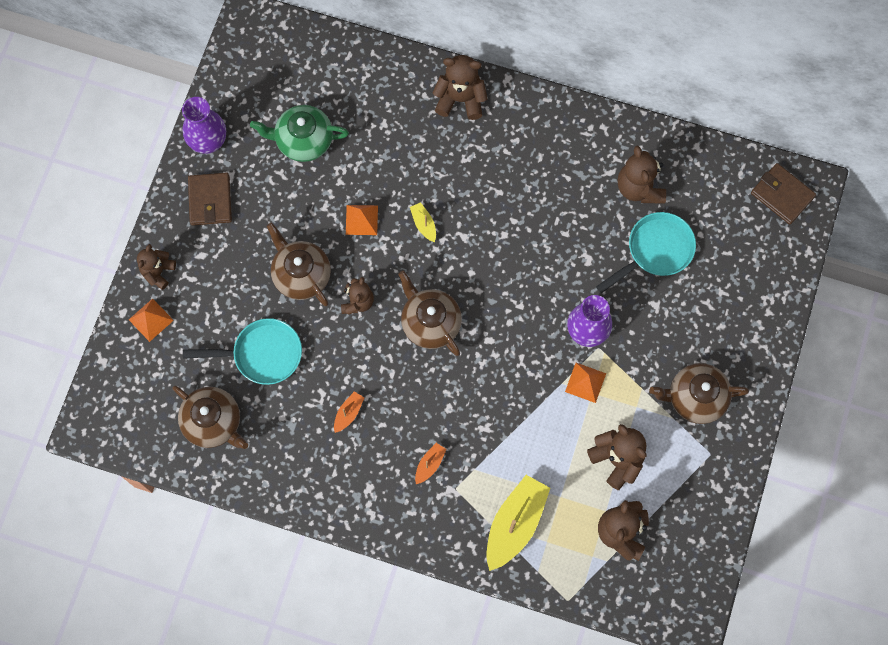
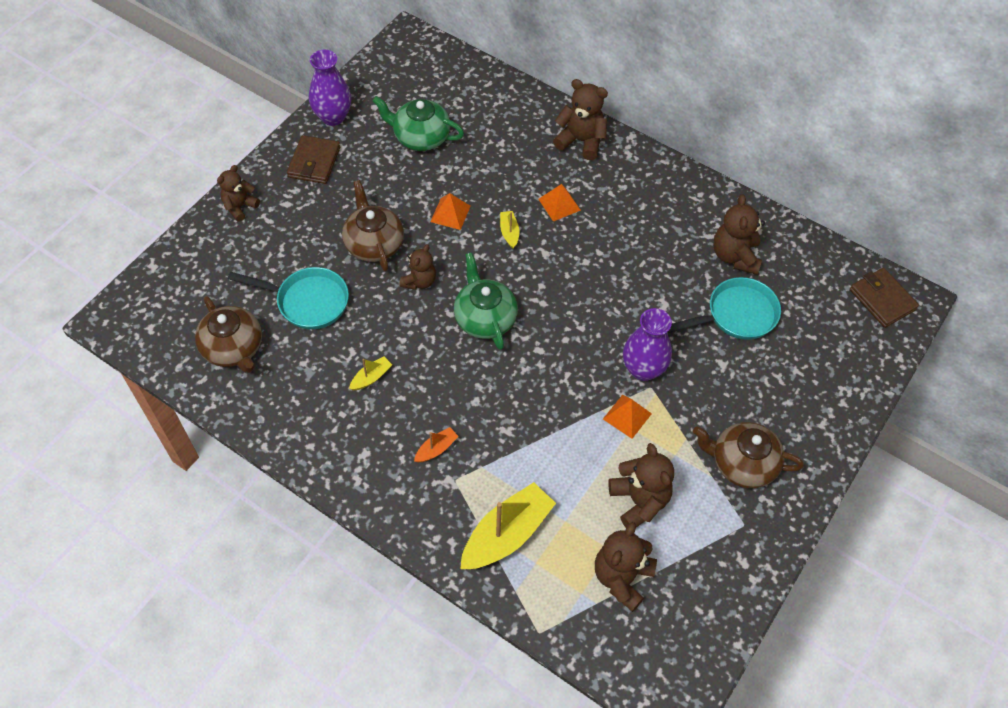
camera: 15 degrees right, 15 degrees down
orange pyramid [129,299,174,342] -> orange pyramid moved to [538,184,581,221]
orange boat [334,392,364,433] -> yellow boat [349,356,392,390]
brown teapot [398,271,462,356] -> green teapot [454,253,518,350]

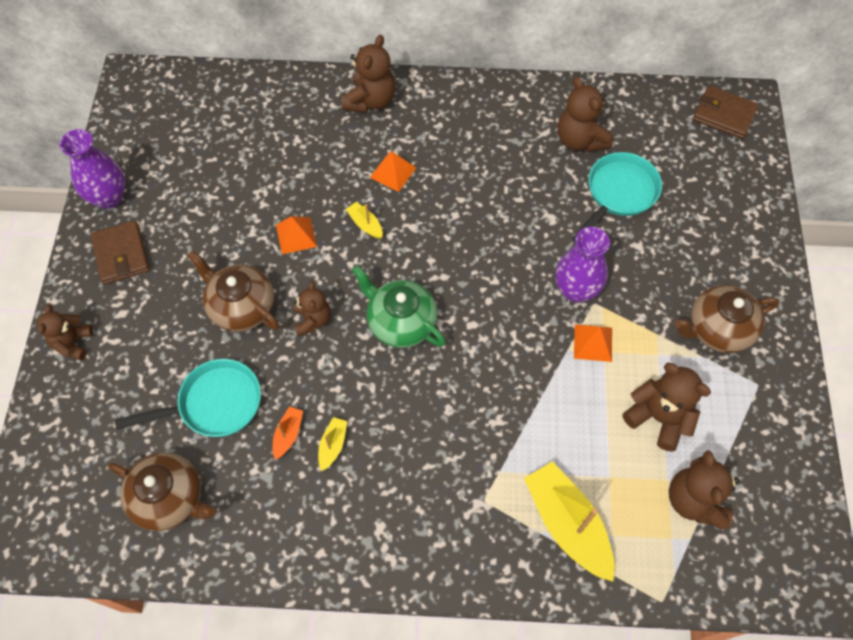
camera: 30 degrees left, 5 degrees up
green teapot [373,96,464,151] -> none
orange boat [414,427,459,462] -> orange boat moved to [273,406,303,460]
yellow boat [461,482,556,569] -> yellow boat turned 45 degrees counterclockwise [524,461,615,582]
brown teddy bear [553,79,608,160] -> brown teddy bear turned 120 degrees clockwise [342,35,395,113]

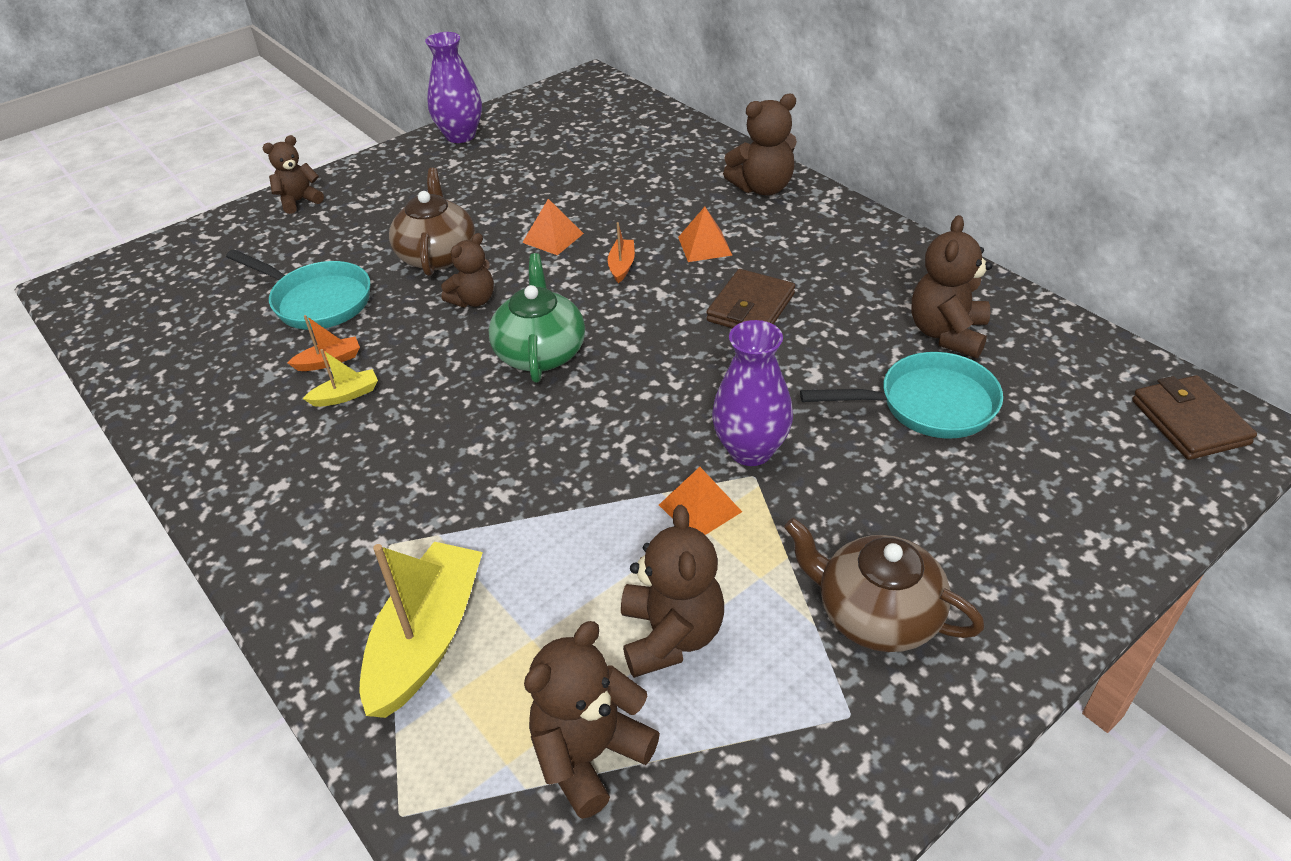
camera: 50 degrees right, 20 degrees down
brown wallet [91,220,150,285] -> brown wallet moved to [706,269,795,328]
brown teapot [107,452,216,531] -> none
yellow boat [346,202,383,239] -> orange boat [608,222,635,283]

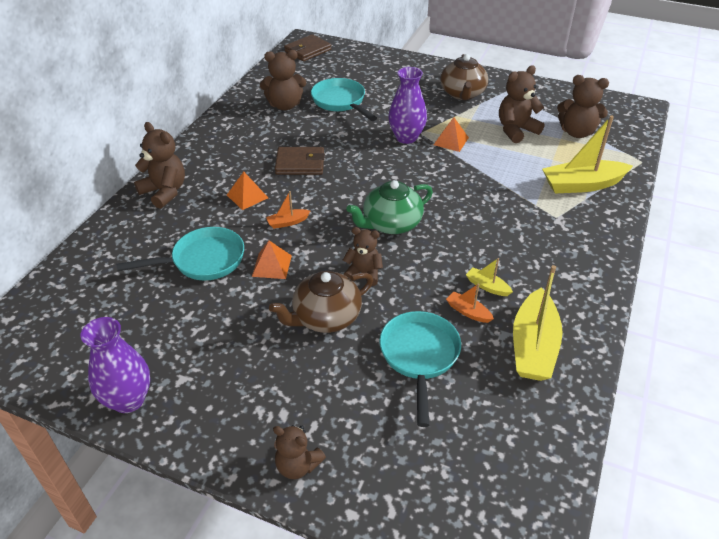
camera: 120 degrees left, 0 degrees up
none -> turquoise pan [116,227,244,281]
none -> yellow boat [513,265,563,381]

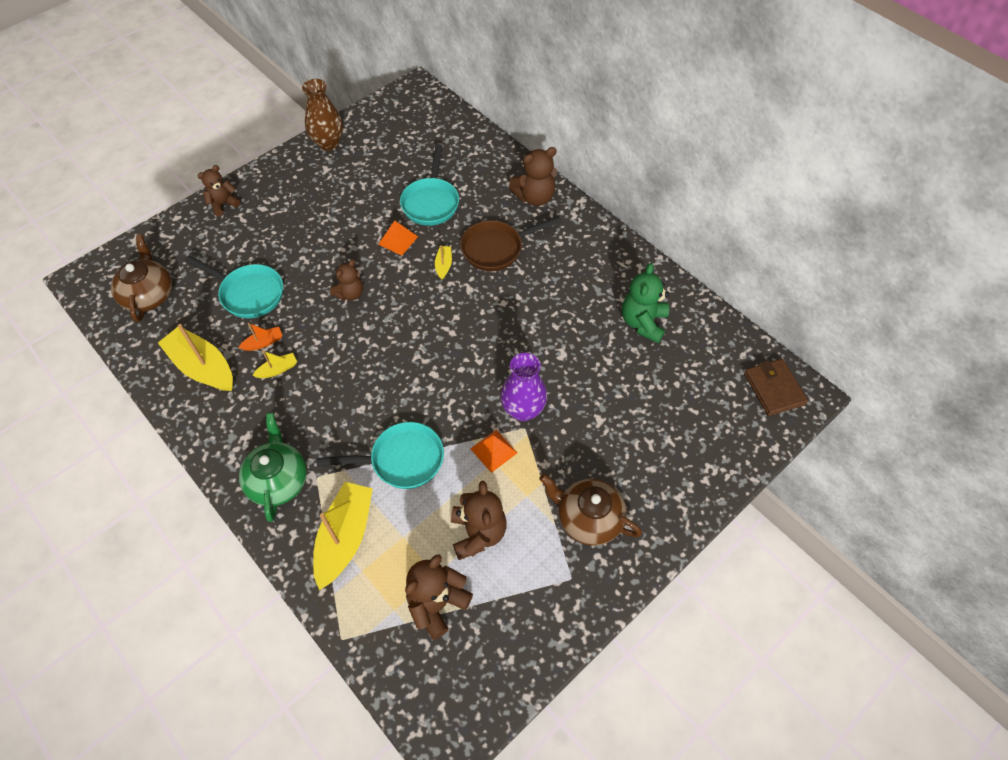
camera: 115 degrees right, 15 degrees up
purple vase [81,317,150,413] -> brown vase [302,79,343,151]
orange pyramid [227,172,268,210] -> brown pan [460,216,561,271]
brown teddy bear [260,50,306,110] -> green teddy bear [622,263,669,343]
orange boat [266,191,310,229] -> yellow boat [435,245,452,280]
brown teapot [269,271,373,333] -> brown teapot moved to [111,234,172,322]
brown wallet [275,147,325,175] -> none
turquoise pan [311,78,377,121] -> turquoise pan moved to [316,422,444,489]
green teapot [346,180,433,234] -> green teapot moved to [239,413,307,522]

